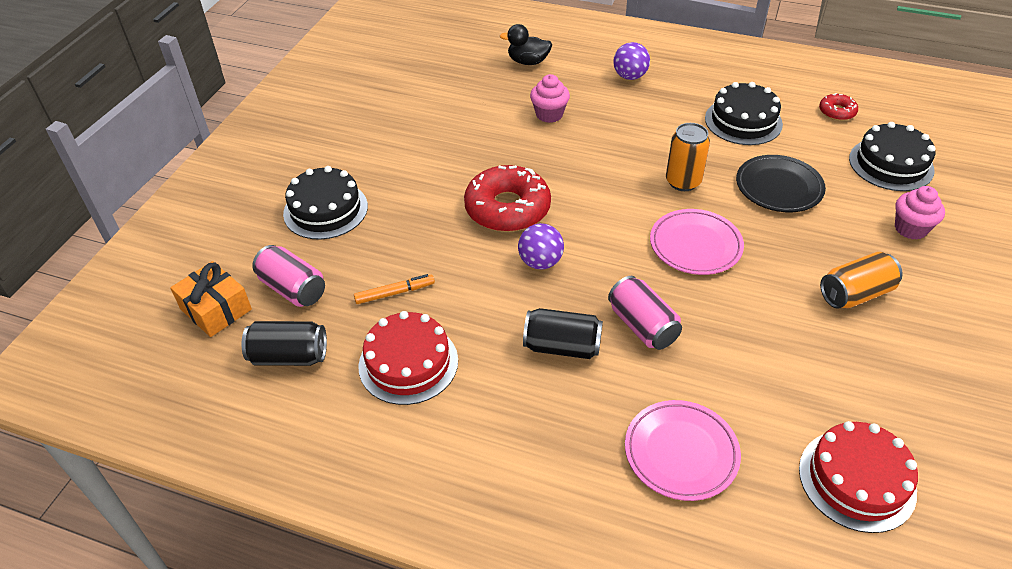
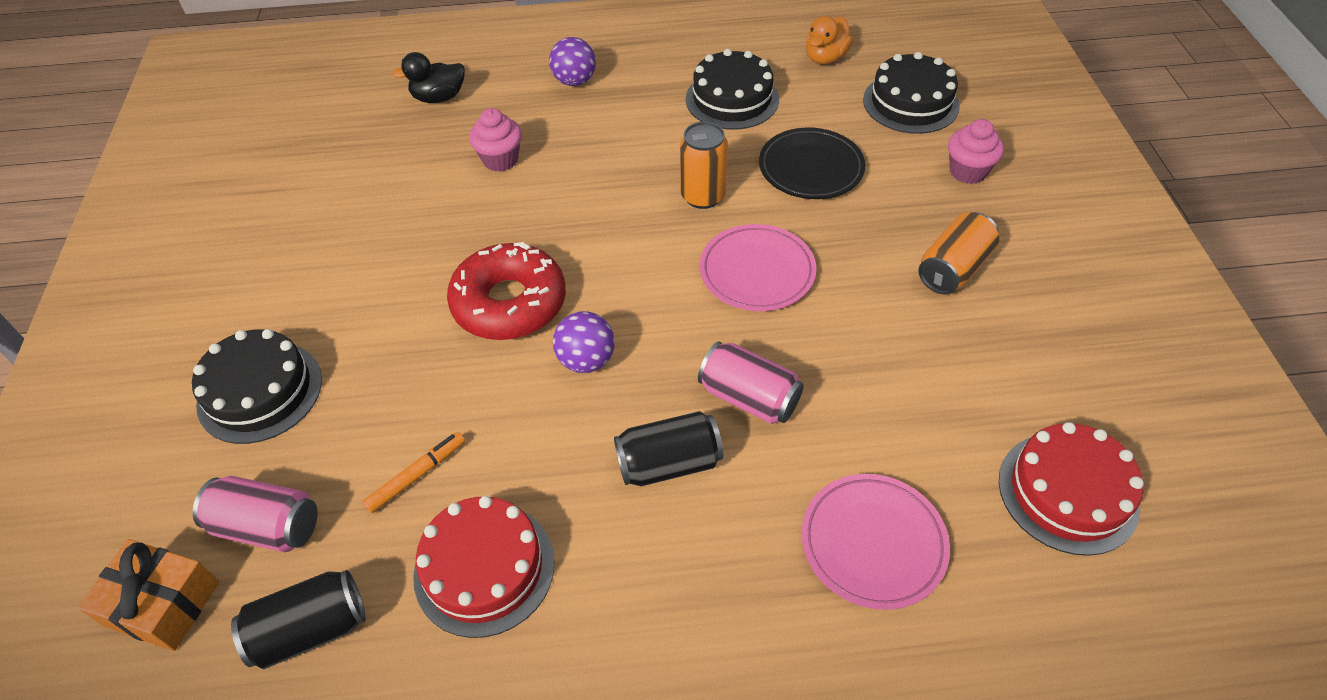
camera: 25 degrees left, 5 degrees up
red donut [819,93,858,121] -> orange duck [806,16,853,64]

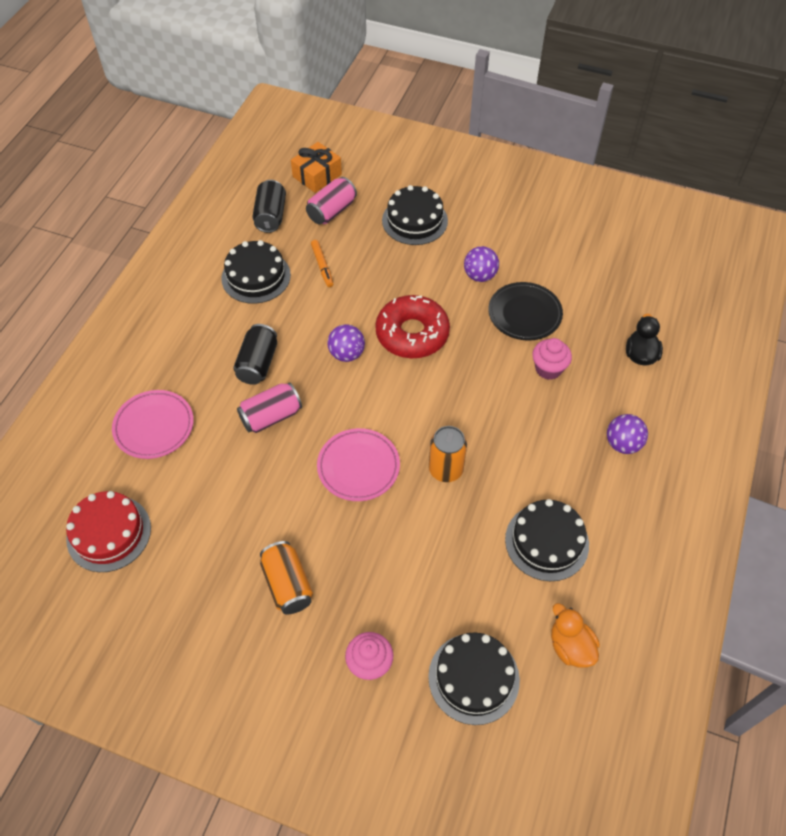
camera: 115 degrees right, 5 degrees up
red cake [413,496,555,638] -> black cake [221,240,291,304]
black plate [759,128,866,199] -> black plate moved to [488,282,563,341]
none -> purple ball [464,246,499,282]

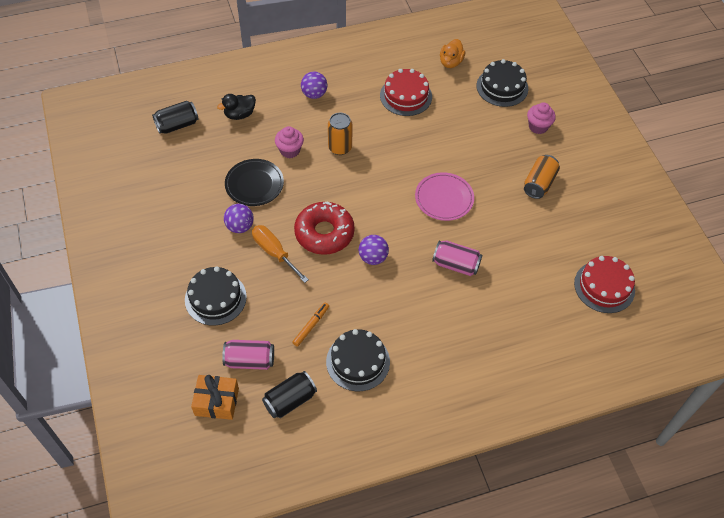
camera: 130 degrees left, 0 degrees up
pink plate [112,390,194,459] -> none
black can [233,324,277,385] -> black can moved to [152,101,199,134]
orange can [429,426,467,482] -> orange can moved to [328,113,353,155]
black cake [505,499,589,581] -> red cake [380,69,432,116]
none -> orange screwdriver [252,225,309,283]

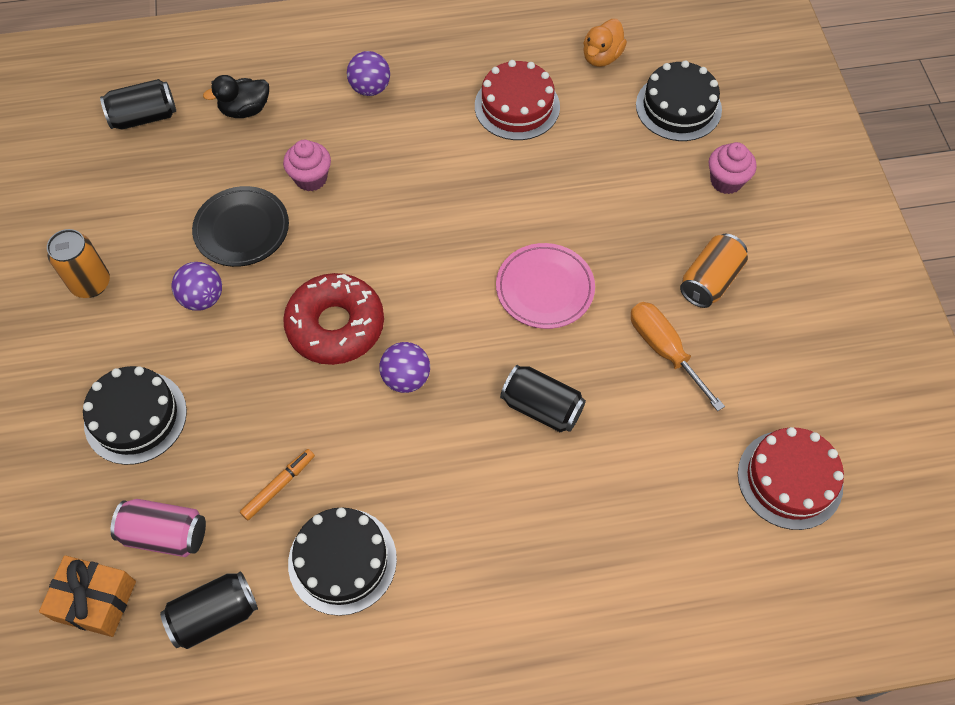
camera: 10 degrees right, 5 degrees up
orange screwdriver [252,225,309,283] -> orange screwdriver moved to [631,302,725,411]
orange can [328,113,353,155] -> orange can moved to [47,229,110,298]
pink can [432,240,482,276] -> black can [500,365,586,432]

